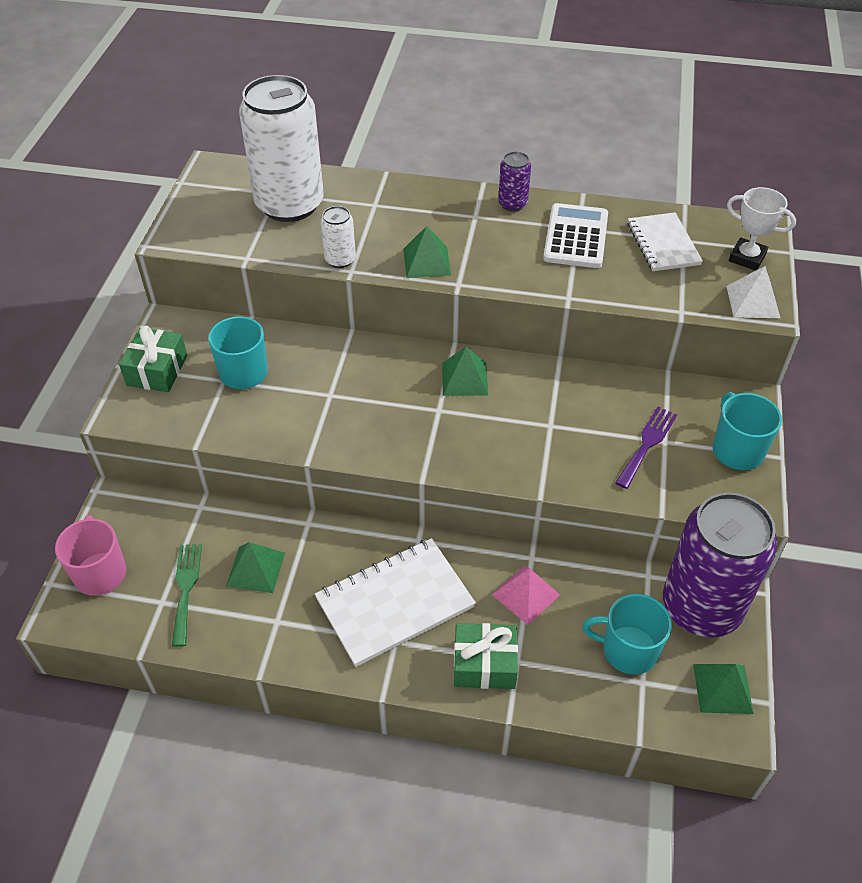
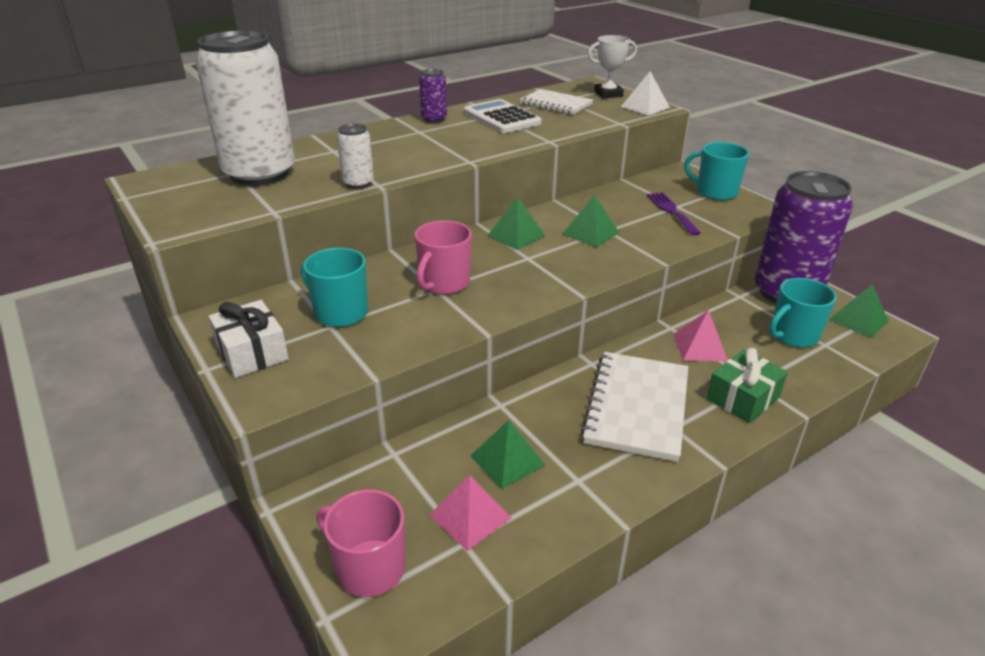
camera: 45 degrees left, 15 degrees down
green gift [119,326,187,392] -> white gift [209,300,289,378]
green fork [172,544,202,647] -> pink pyramid [429,475,511,551]
green pyramid [403,226,451,278] -> green pyramid moved to [563,195,619,247]
none -> pink mug [415,220,472,294]

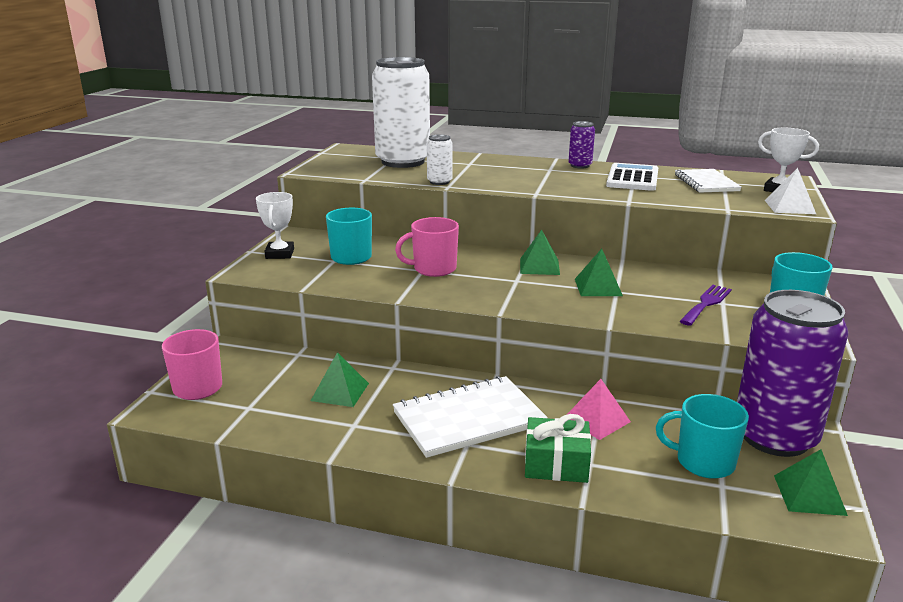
camera: 50 degrees right, 10 degrees down
white gift [209,300,289,378] -> white trophy [256,192,294,259]
pink pyramid [429,475,511,551] -> none

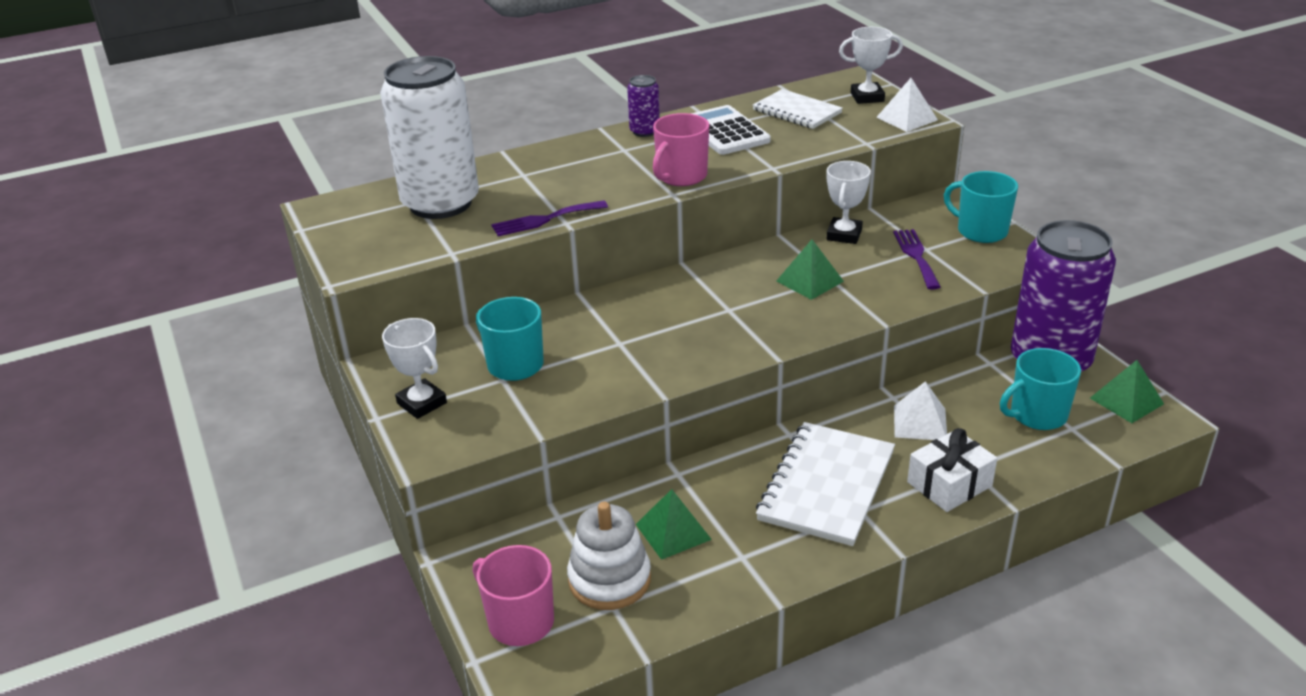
camera: 40 degrees left, 10 degrees up
pink mug [395,217,459,277] -> pink mug moved to [653,113,709,186]
white can [427,134,452,185] -> purple fork [491,200,608,236]
green pyramid [520,230,560,275] -> none
green gift [525,414,591,483] -> white gift [907,428,997,512]
pink pyramid [568,379,631,440] -> white pyramid [894,381,947,440]
none -> white stacking toy [567,502,651,610]
none -> white trophy [827,161,871,244]

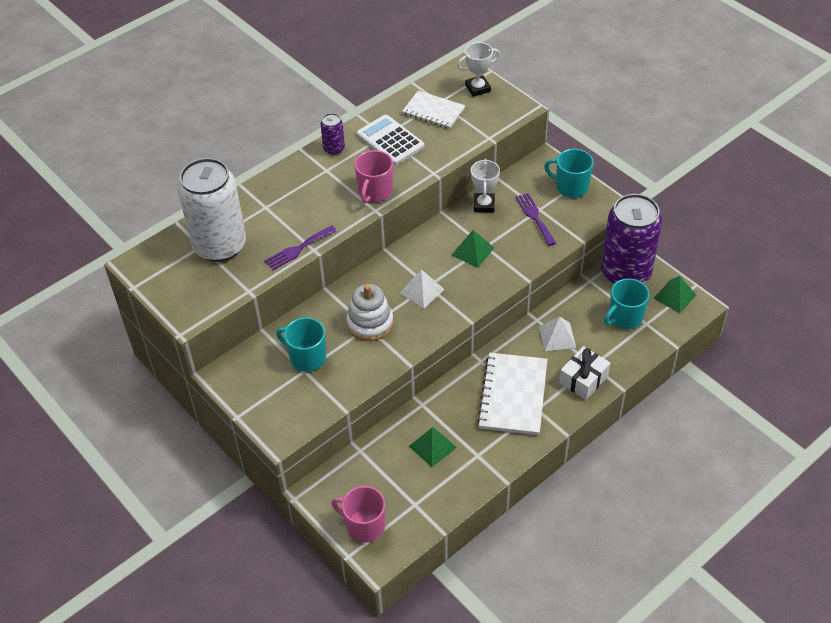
camera: 15 degrees left, 15 degrees up
white trophy [382,318,447,419] -> none
white stacking toy [567,502,651,610] -> white stacking toy moved to [346,284,394,341]
white pyramid [876,78,938,132] -> white pyramid moved to [400,269,445,308]

